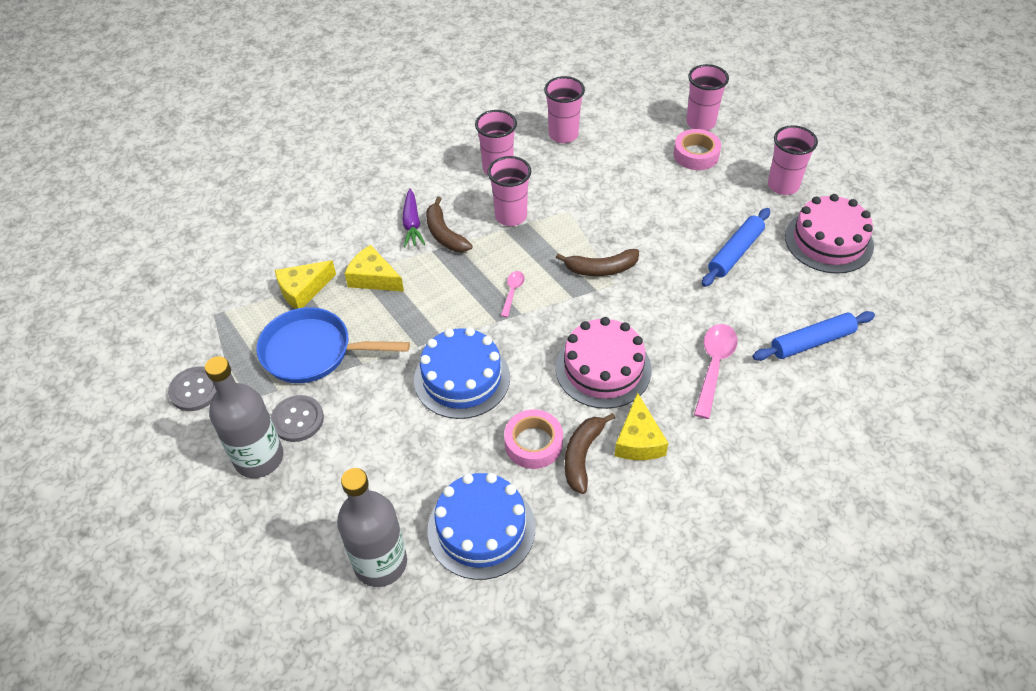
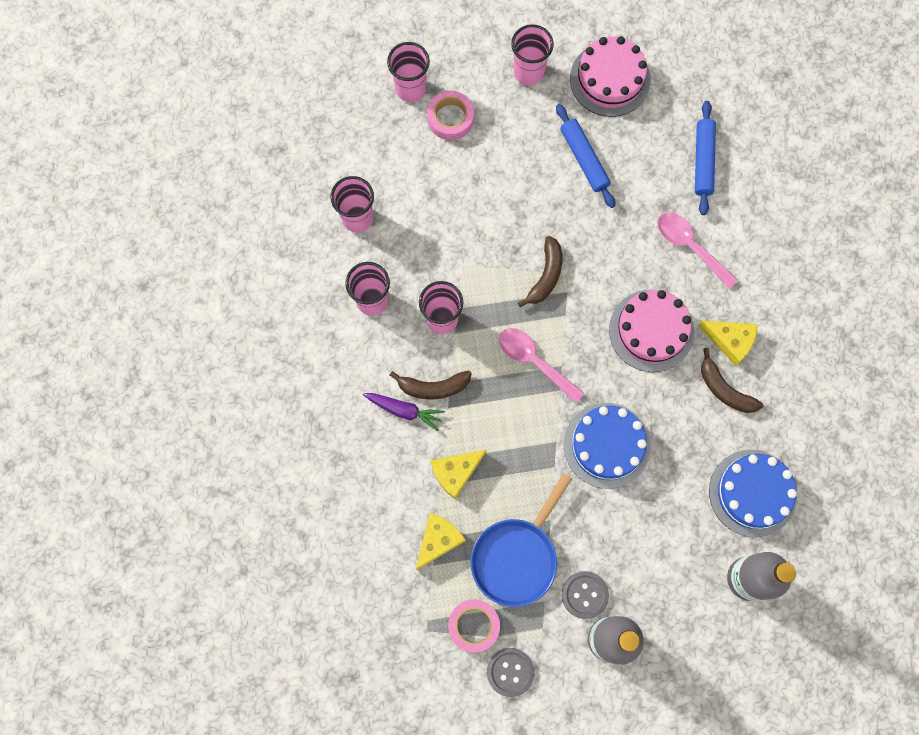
camera: 65 degrees left, 25 degrees up
yellow cheese [275,260,336,309] -> yellow cheese turned 135 degrees counterclockwise [416,513,466,571]
pink spoon [501,271,525,317] -> pink spoon [499,328,584,403], size x1.83
pink tape [504,410,563,469] -> pink tape moved to [448,599,500,653]

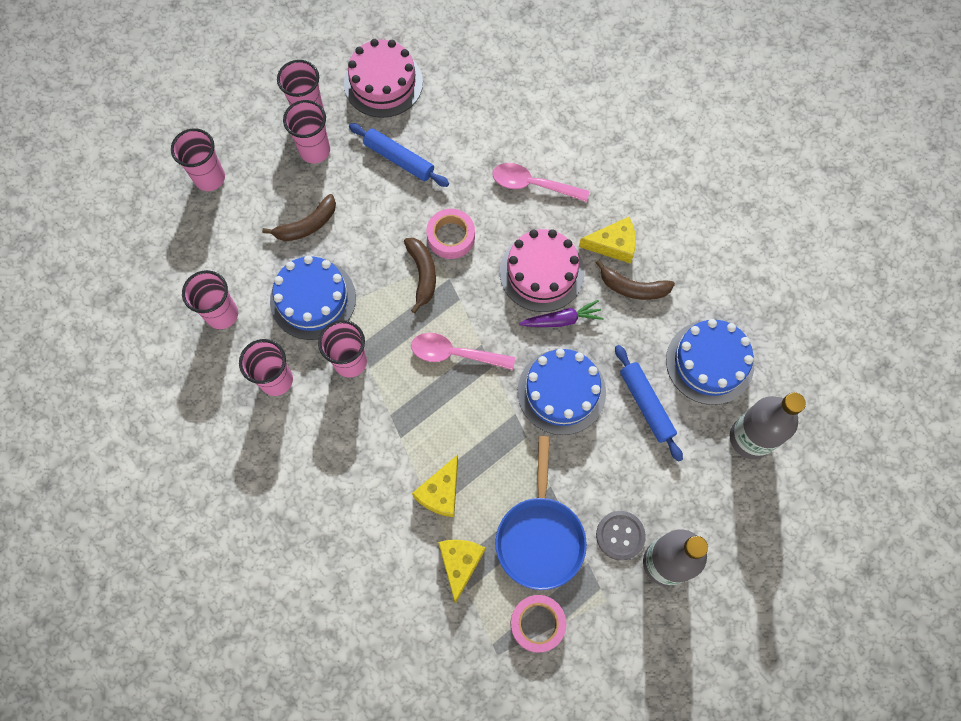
camera: 30 degrees left, 5 degrees down
purple carrot [363,393,445,431] -> purple carrot moved to [519,300,604,327]
brown banana [390,371,472,400] -> brown banana moved to [262,194,336,241]
pink tape [427,91,474,140] -> pink tape moved to [426,209,475,259]
grey button [487,648,535,697] -> none
blue rolling pin [695,101,716,215] -> blue rolling pin moved to [615,345,683,462]
none -> blue cake [270,255,356,340]
none -> pink cup [283,100,330,163]

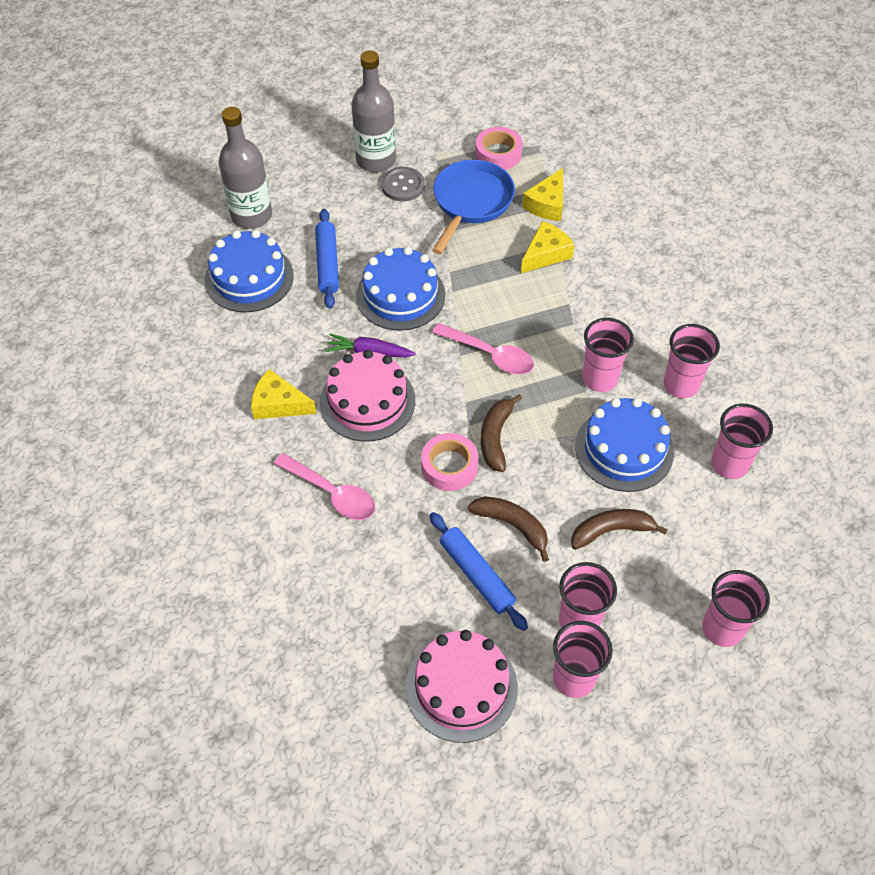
camera: 160 degrees left, 15 degrees down
brown banana [595,260,675,300] -> brown banana moved to [468,496,549,562]

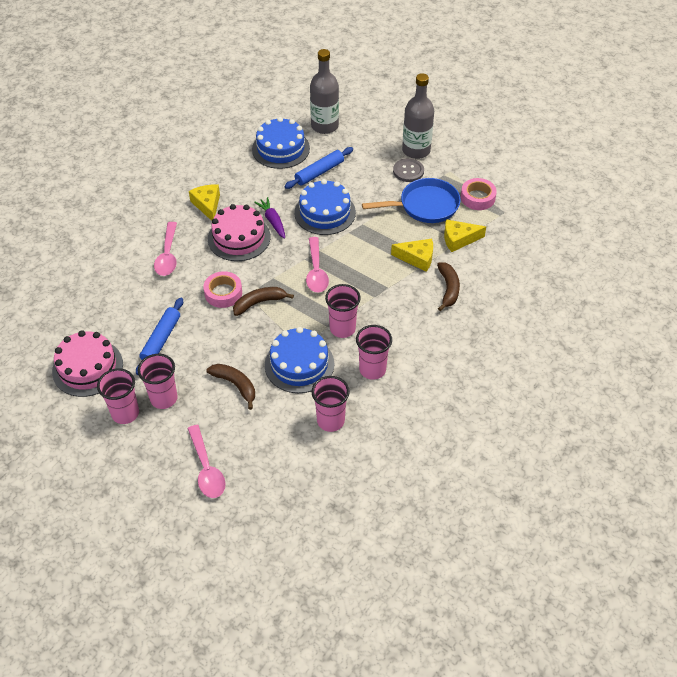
camera: 55 degrees right, 5 degrees down
brown banana [468,496,549,562] -> brown banana moved to [437,262,460,311]
pink cup [702,570,770,647] -> pink spoon [187,425,225,498]

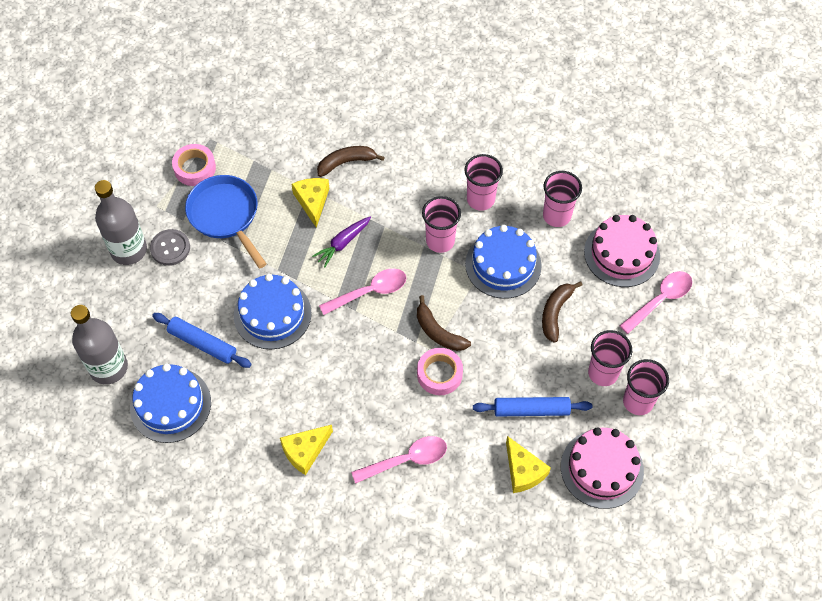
camera: 110 degrees left, 10 degrees up
pink cake [208,204,270,261] -> pink cake moved to [584,215,660,287]
purple carrot [254,197,285,239] -> purple carrot moved to [312,217,371,267]
yellow cheese [444,219,486,252] -> yellow cheese moved to [506,436,551,493]

